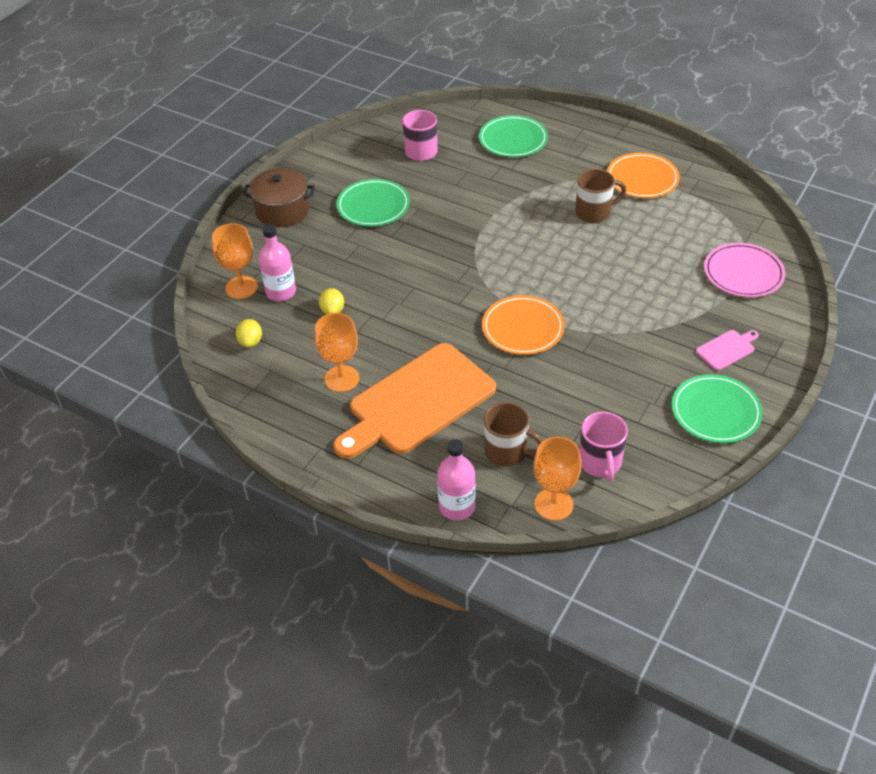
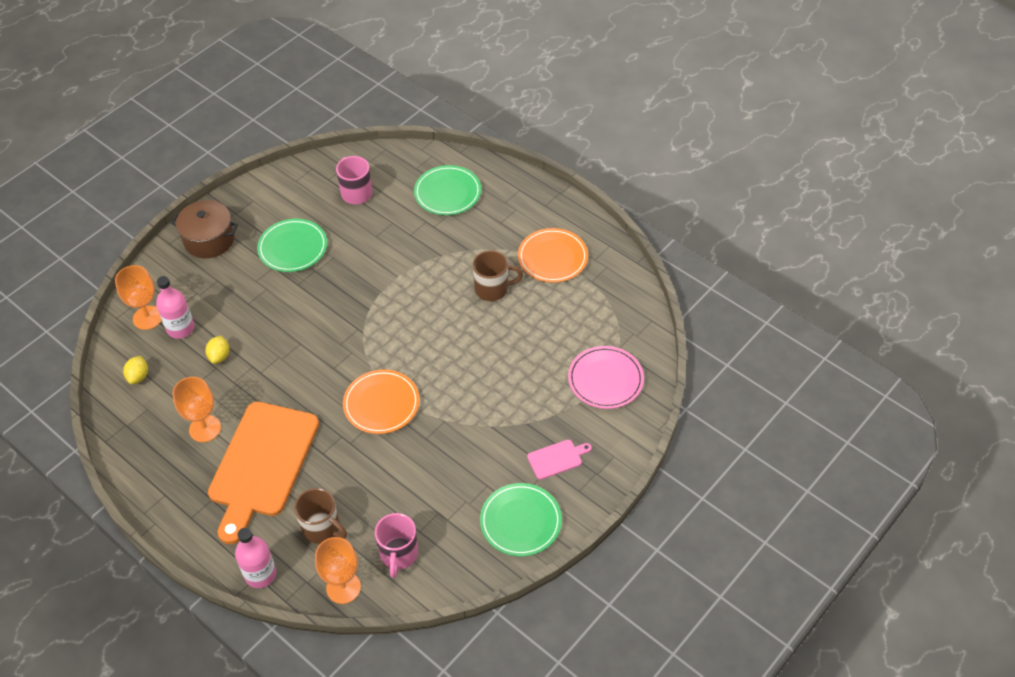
camera: 10 degrees right, 5 degrees up
orange cutting board [333,343,496,459] -> orange cutting board turned 45 degrees counterclockwise [208,402,319,544]

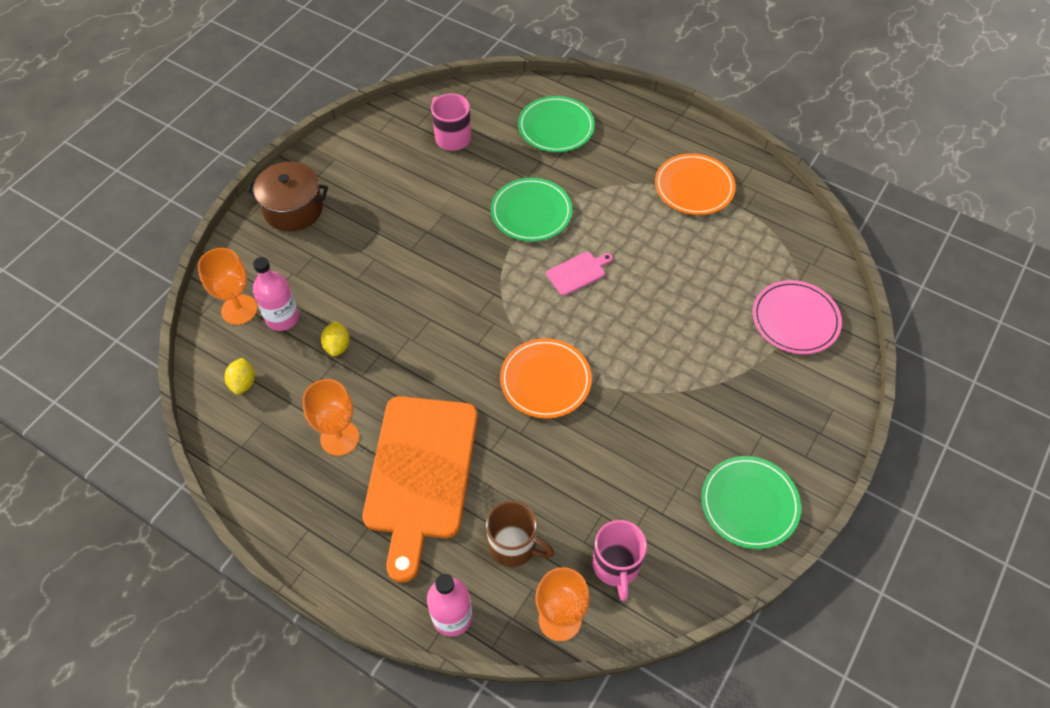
camera: 10 degrees left, 5 degrees up
green plate [257,219,327,272] -> green plate moved to [491,178,572,242]
brown mug [473,250,523,301] -> none
pink cutting board [527,440,592,480] -> pink cutting board moved to [546,252,613,296]

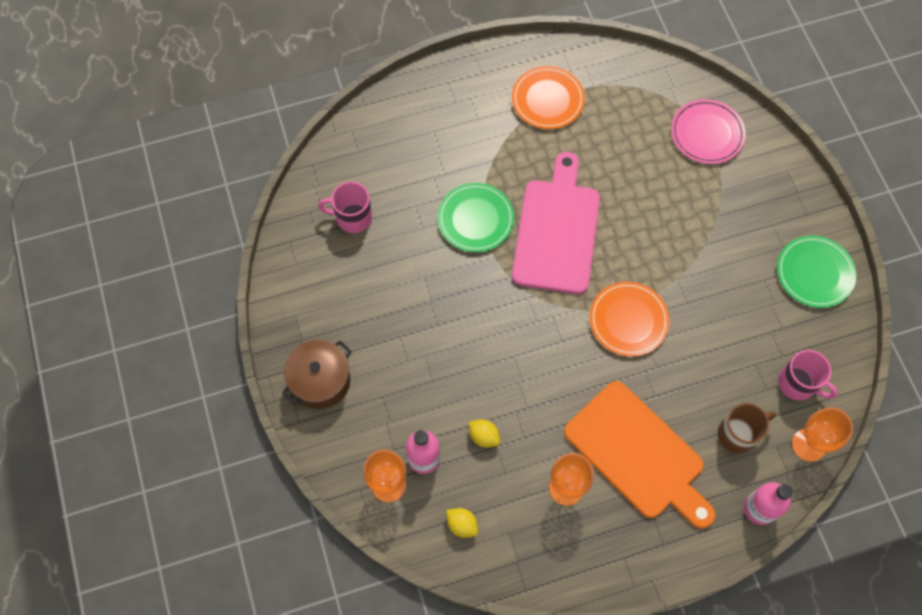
camera: 50 degrees left, 10 degrees up
green plate [518,96,595,152] -> none
pink cutting board [546,252,613,296] -> pink cutting board [512,152,600,294], size x2.45

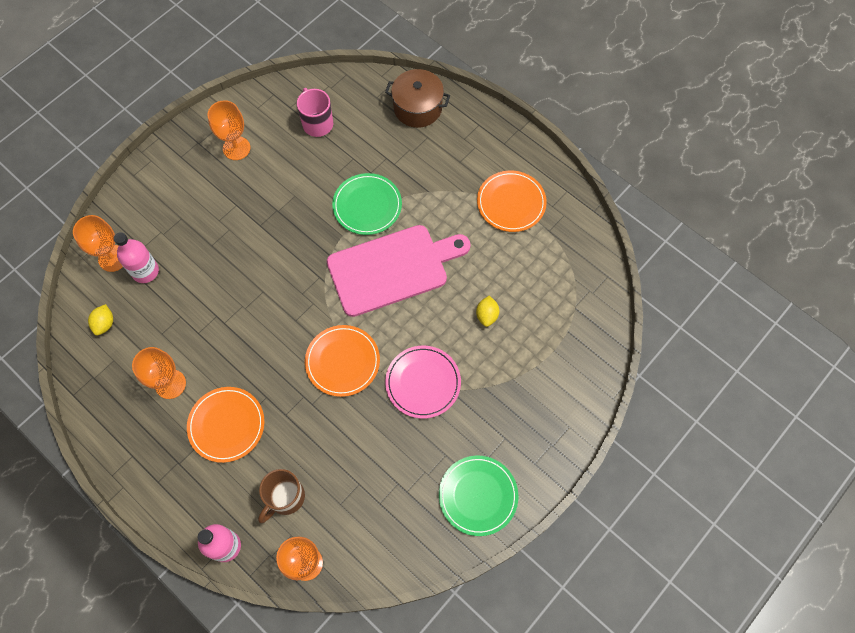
camera: 60 degrees right, 0 degrees up
brown pot [282,340,352,409] -> brown pot moved to [385,69,450,128]
yellow lemon [469,420,500,448] -> yellow lemon moved to [476,296,499,327]
orange cutting board [564,381,716,529] -> orange plate [187,387,264,463]
pink plate [671,99,746,164] -> pink plate moved to [385,346,461,419]
brown mug [718,403,776,453] -> brown mug turned 90 degrees clockwise [258,469,305,523]
pink mug [778,350,838,401] -> none
none -> orange goblet [208,100,250,160]

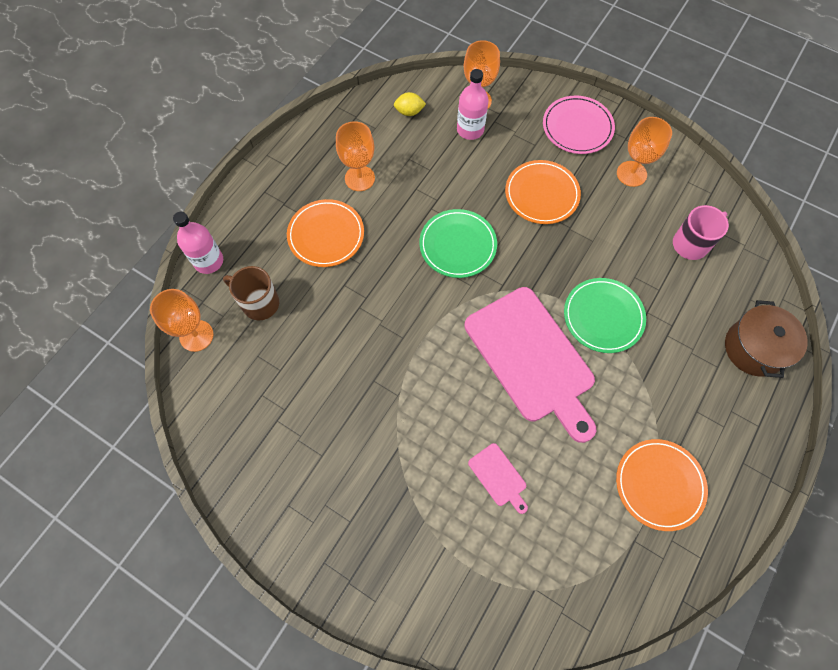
camera: 80 degrees right, 0 degrees up
orange plate [305,325,380,397] -> orange plate moved to [505,160,581,224]
pink plate [385,346,461,419] -> pink plate moved to [543,96,615,154]
green plate [439,456,518,536] -> green plate moved to [419,209,497,278]
yellow lemon [476,296,499,327] -> pink cutting board [468,443,528,514]

